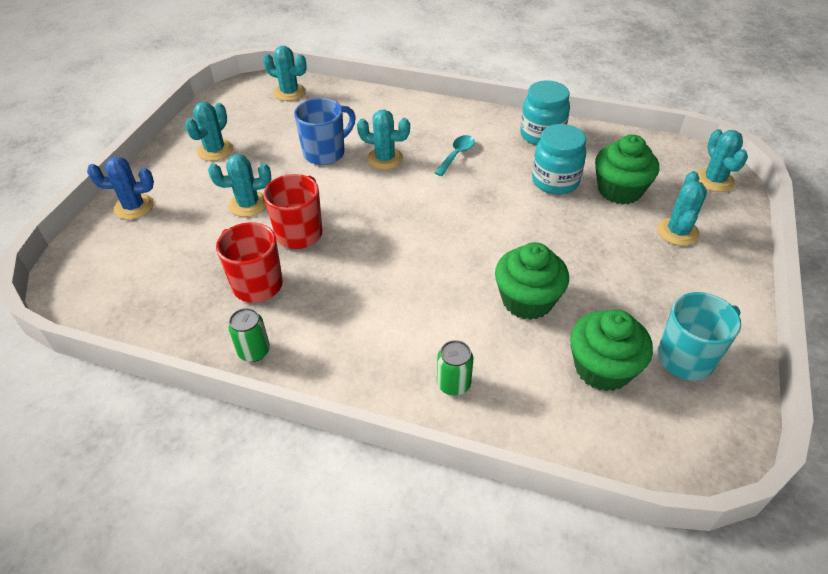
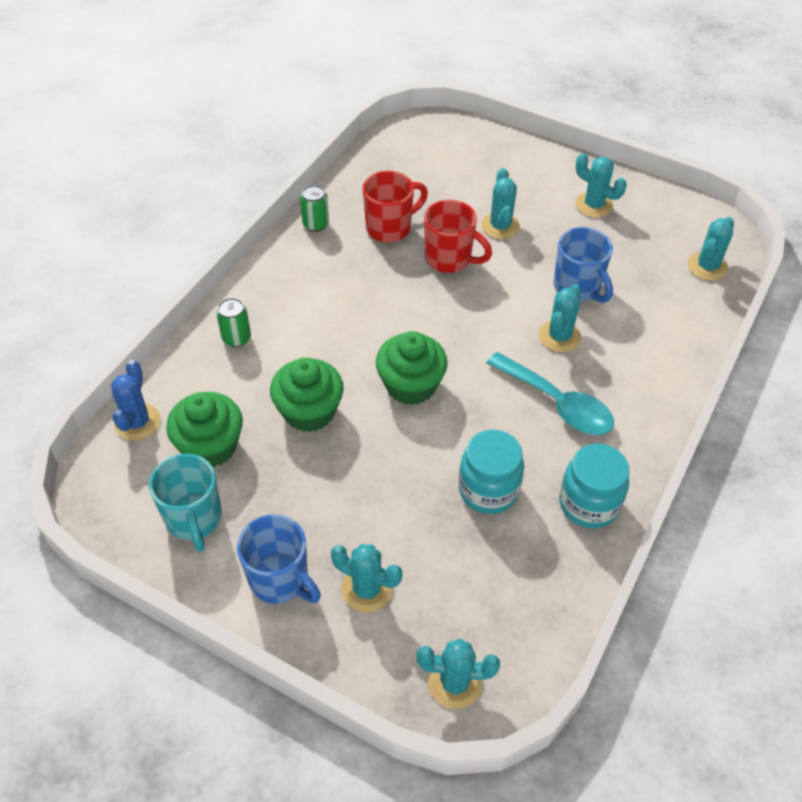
camera: 100 degrees right, 5 degrees up
blue cactus [87,157,154,220] -> blue cactus moved to [111,360,161,441]
turquoise spoon [435,135,475,176] -> turquoise spoon [487,352,614,435], size x1.76
green cupcake [595,134,659,204] -> green cupcake moved to [376,331,448,405]
none -> blue mug [237,514,321,604]

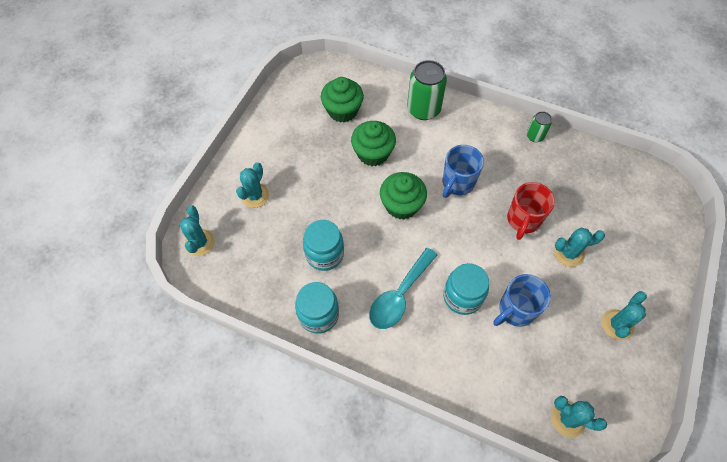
camera: 85 degrees right, 10 degrees up
blue cactus [111,360,161,441] -> none
turquoise mug [149,454,222,552] -> none
green can [216,298,251,347] -> green can [407,60,447,120], size x1.88
blue mug [237,514,321,604] -> blue mug moved to [442,145,484,198]
red mug [363,171,428,242] -> none
turquoise cactus [539,284,581,352] -> turquoise jar [443,263,489,315]

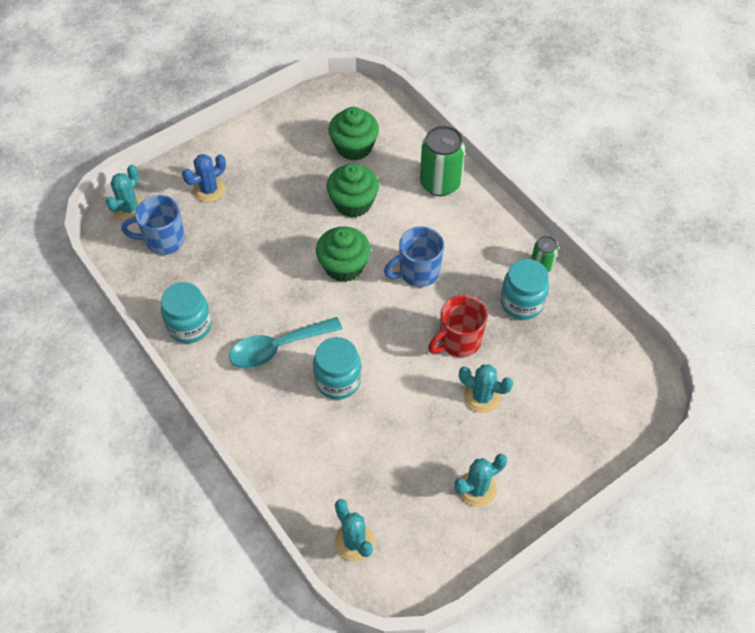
camera: 30 degrees right, 5 degrees down
turquoise cactus [236,162,269,208] -> blue cactus [182,154,226,202]
turquoise jar [303,220,344,271] -> turquoise jar moved to [501,259,549,320]
blue mug [493,274,551,327] -> blue mug moved to [121,195,185,255]

